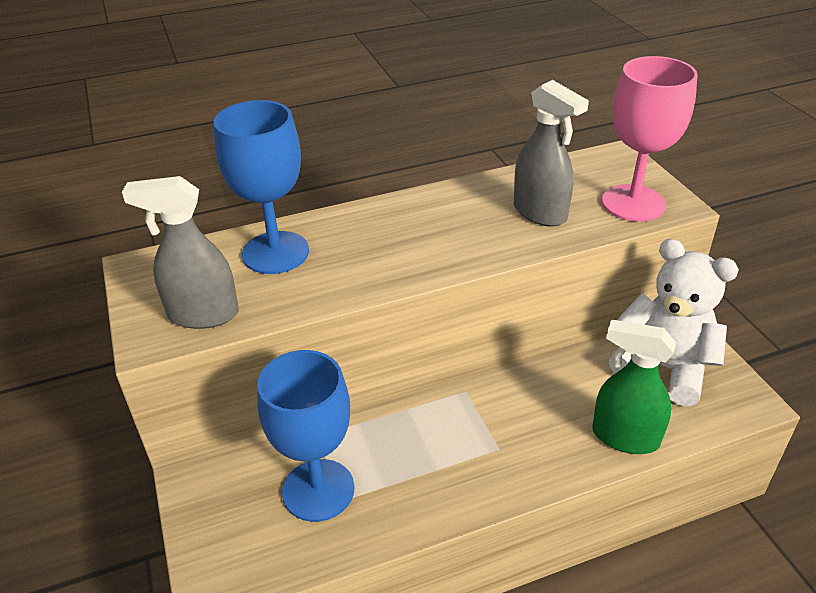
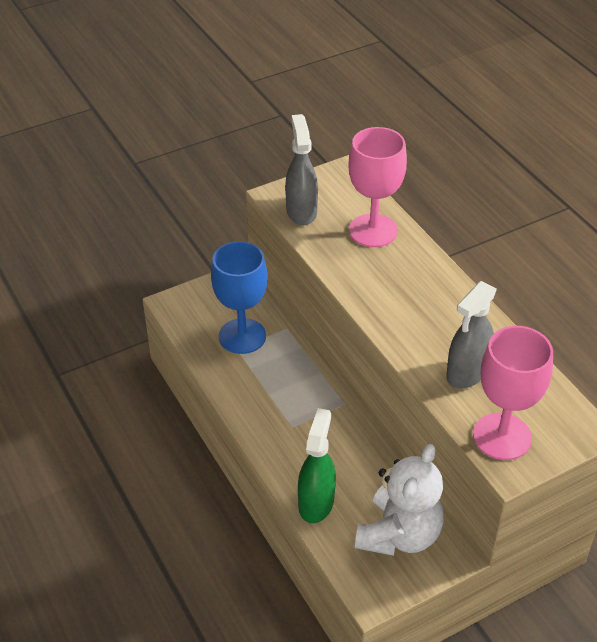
camera: 80 degrees right, 5 degrees up
blue goblet [214,100,309,274] -> pink goblet [348,127,407,247]

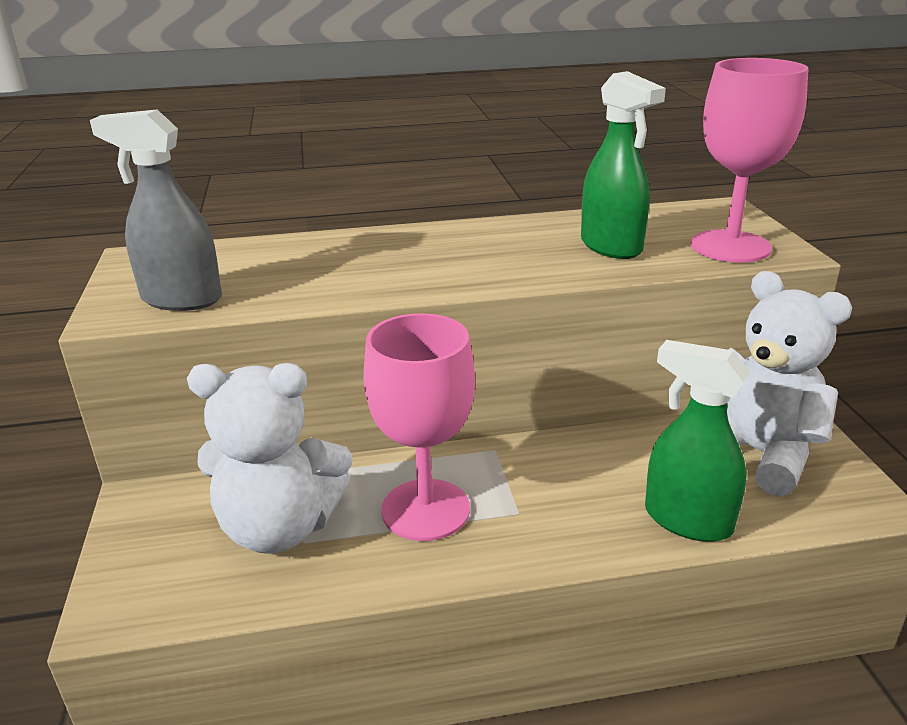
camera: 70 degrees left, 15 degrees down
blue goblet [211,241,268,354] -> white teddy bear [187,363,352,554]
pink goblet [348,127,407,247] -> pink goblet moved to [363,313,475,541]
grey spray bottle [446,281,497,388] -> green spray bottle [581,71,666,259]

